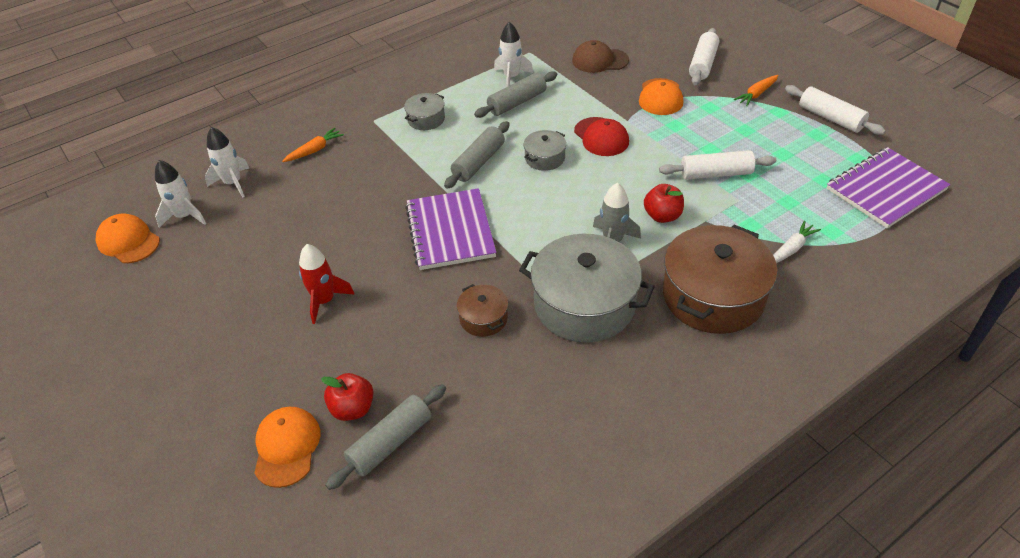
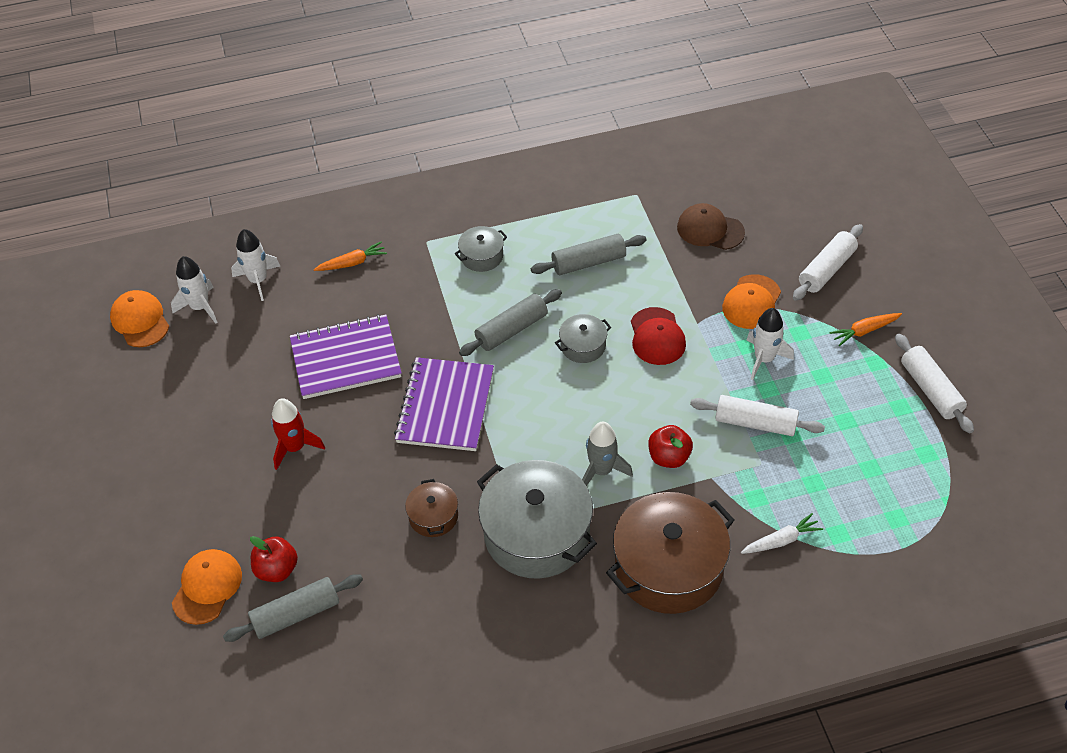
camera: 20 degrees right, 5 degrees up
white rocket [494,22,533,87] -> white rocket moved to [747,308,794,380]
purple notebook [826,147,950,228] -> purple notebook moved to [290,314,402,399]

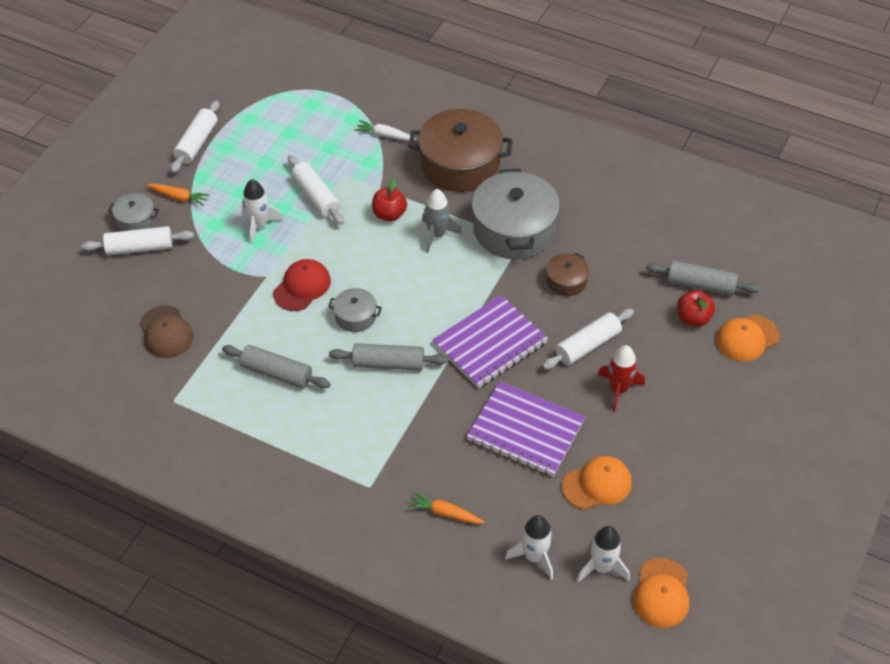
camera: 140 degrees left, 0 degrees up
grey pot [454,226,507,272] -> grey pot moved to [108,193,159,231]
orange cap [722,274,781,329] -> orange cap moved to [562,456,632,510]
none -> white rolling pin [542,309,634,370]

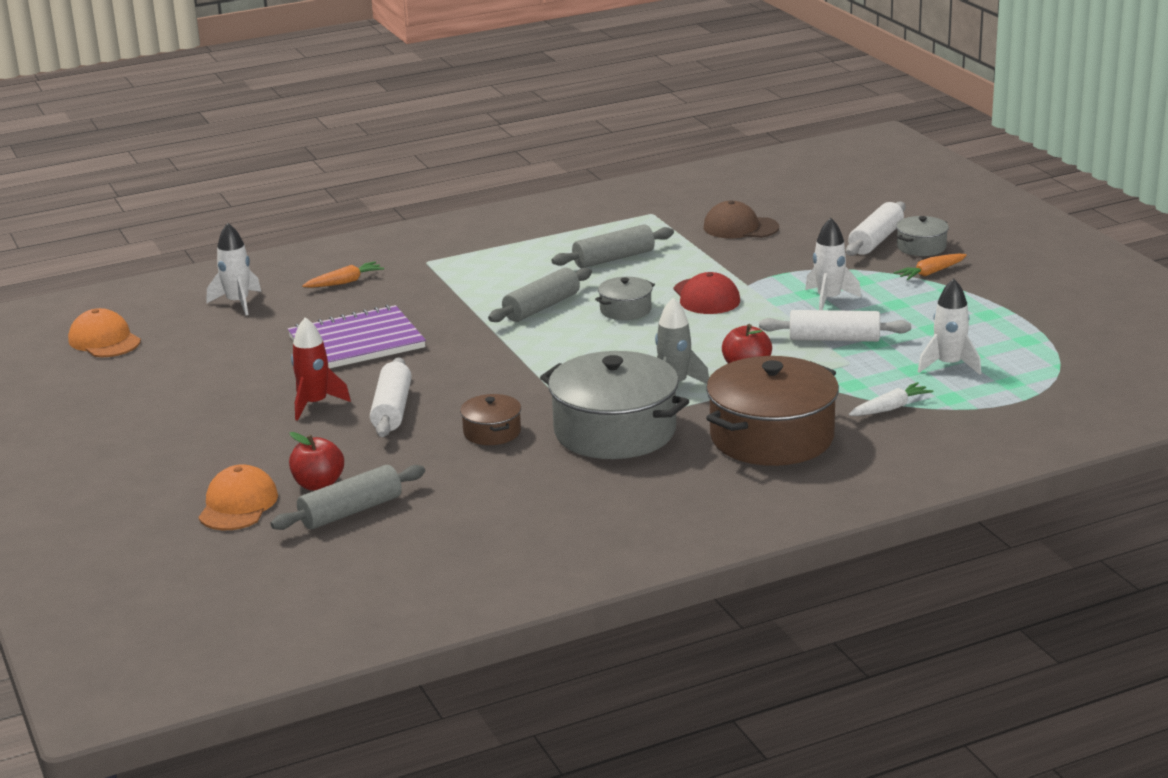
camera: 130 degrees right, 25 degrees down
white rolling pin [171,100,220,173] -> none
purple notebook [432,295,548,388] -> none
orange cap [562,456,632,510] -> none
white rocket [577,526,630,582] -> white rocket moved to [918,278,981,375]

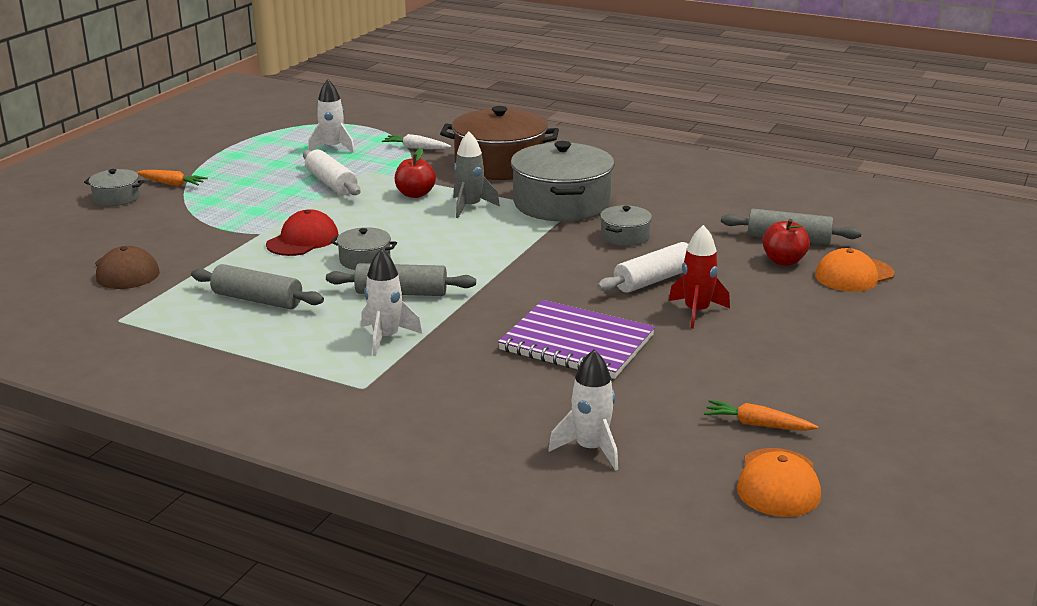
camera: 130 degrees left, 0 degrees up
orange carrot [302,261,384,288] -> orange carrot moved to [704,400,818,431]
brown pot [460,394,521,445] -> grey pot [600,205,652,246]
white rocket [805,218,861,310] -> white rocket moved to [361,249,422,356]
white rolling pin [846,201,906,256] -> none

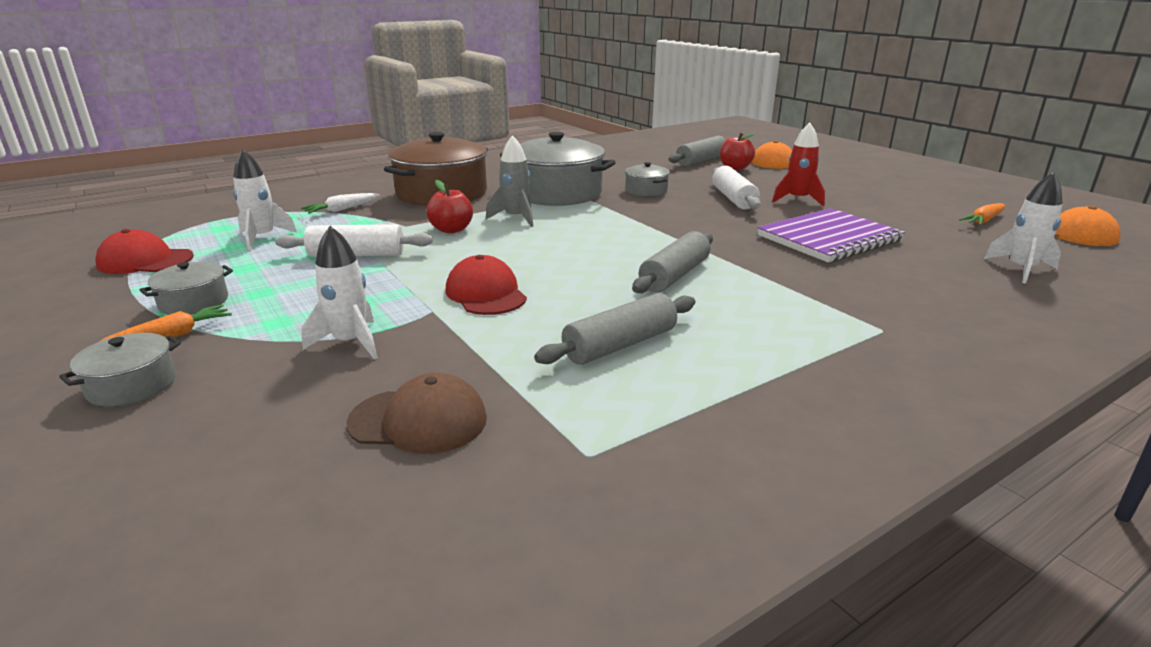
camera: 60 degrees left, 0 degrees up
grey pot [331,227,397,270] -> grey pot moved to [140,262,233,315]
white rocket [361,249,422,356] -> white rocket moved to [301,226,378,359]
none -> red cap [95,229,194,274]

